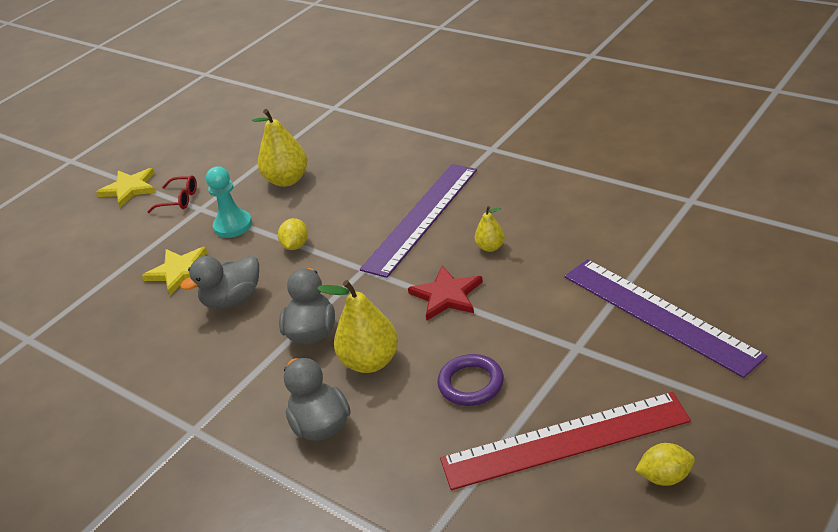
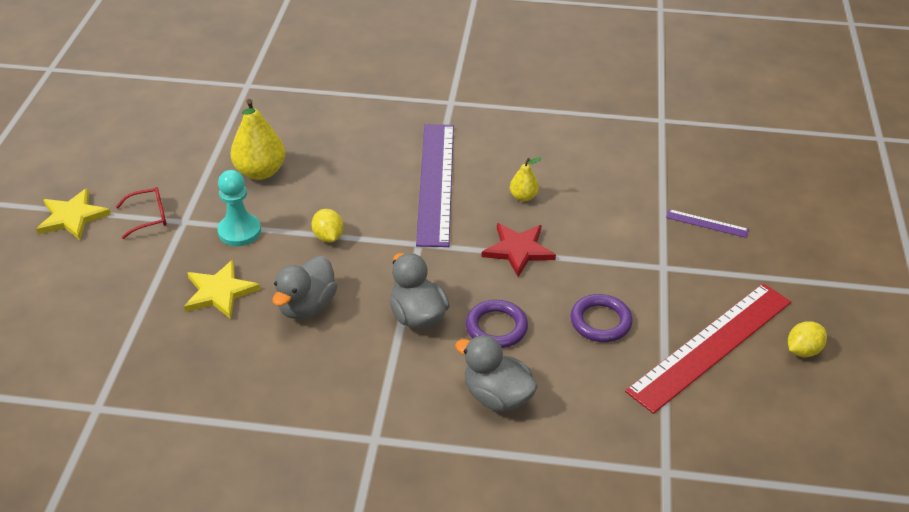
camera: 35 degrees left, 5 degrees up
yellow pear [317,280,398,373] -> purple ring [466,300,528,348]
purple ruler [564,259,767,378] -> purple ruler [666,209,749,238], size x0.41

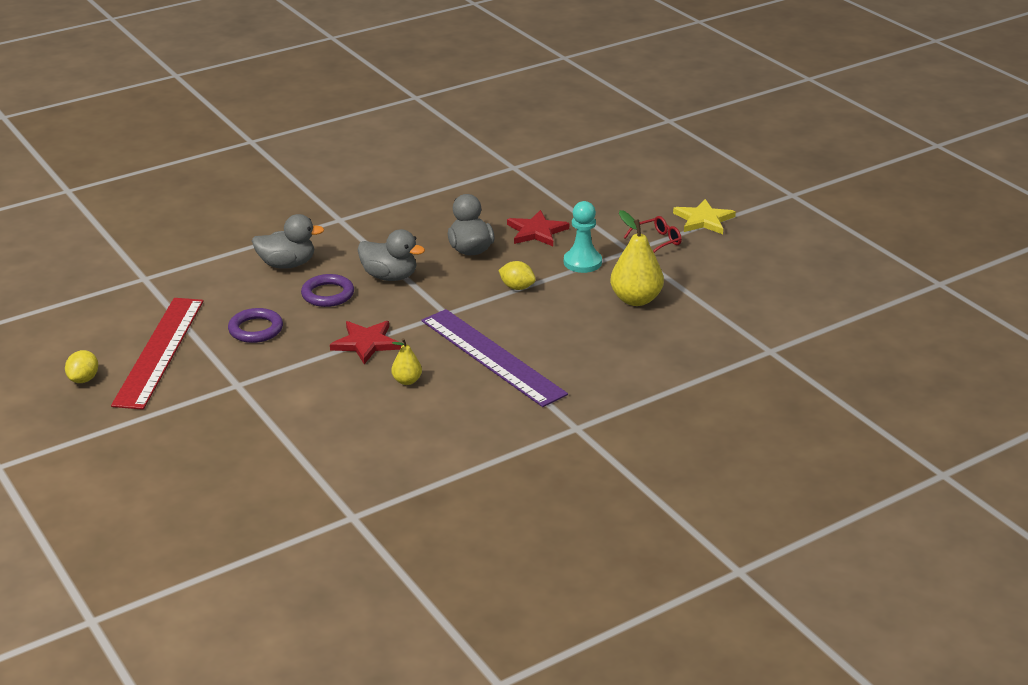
camera: 140 degrees right, 10 degrees down
red glasses [116,187,167,239] -> red glasses turned 150 degrees counterclockwise [624,216,682,253]
yellow star [184,260,260,319] -> red star [507,210,569,246]
purple ruler [666,209,749,238] -> none

